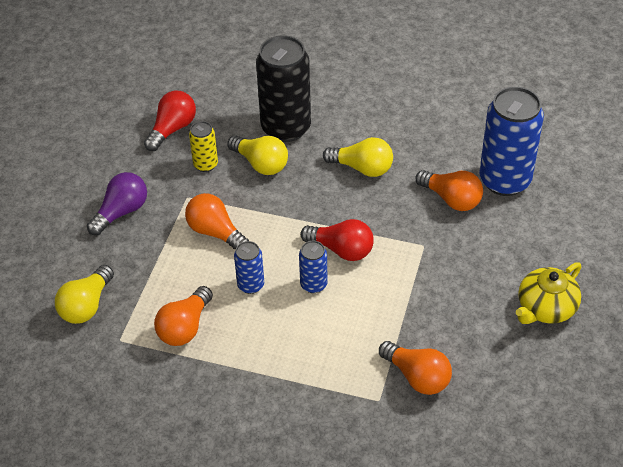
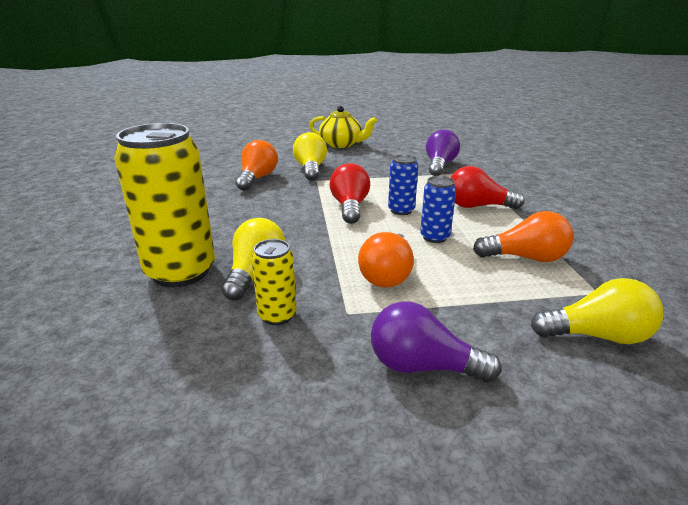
camera: 115 degrees left, 20 degrees down
red light bulb [144,91,196,151] -> red light bulb moved to [450,166,525,209]
black can [256,35,311,142] -> yellow can [114,123,215,287]
yellow light bulb [323,137,393,177] -> yellow light bulb moved to [293,132,327,181]
orange light bulb [379,341,452,395] -> purple light bulb [426,129,460,176]
blue can [479,87,544,196] -> none

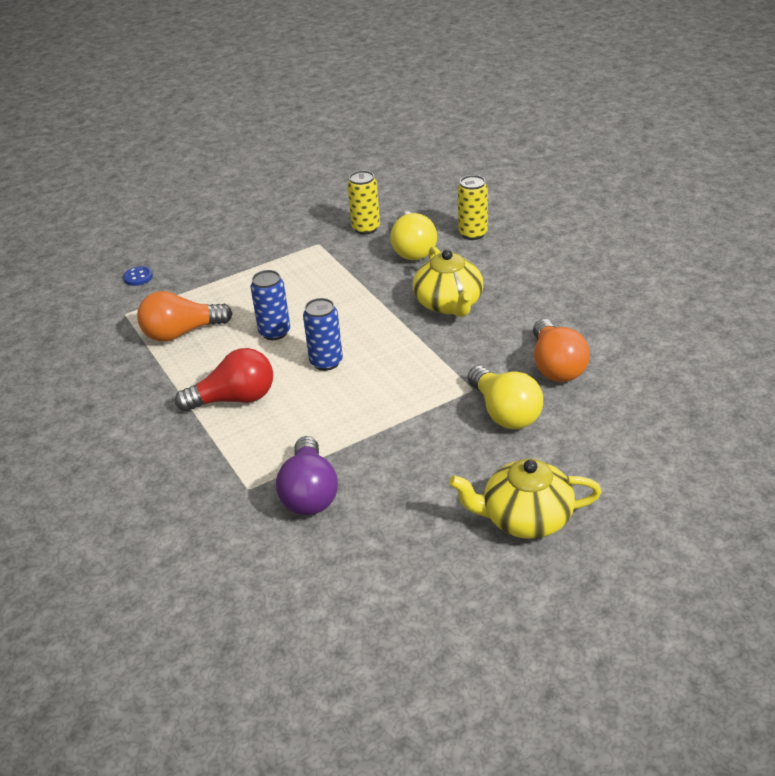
camera: 160 degrees right, 10 degrees up
yellow can [114,123,215,287] -> yellow can [458,175,488,240], size x0.48
red light bulb [329,163,370,224] -> none
orange light bulb [358,232,414,287] -> none
purple light bulb [371,301,501,382] -> none
yellow light bulb [531,278,664,344] -> blue button [123,266,153,286]
none -> yellow teapot [413,246,483,317]

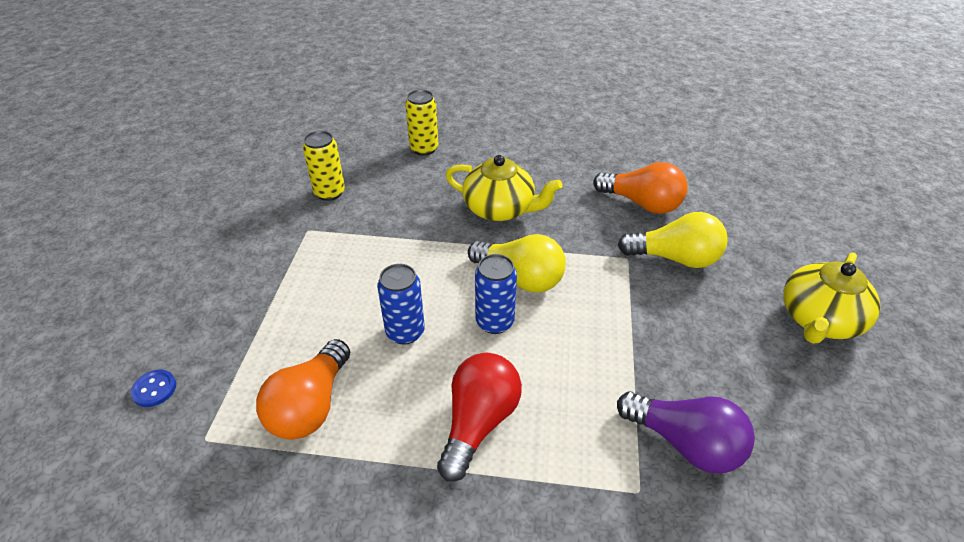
camera: 55 degrees left, 5 degrees up
yellow light bulb [390,211,437,260] -> yellow light bulb moved to [468,234,566,293]

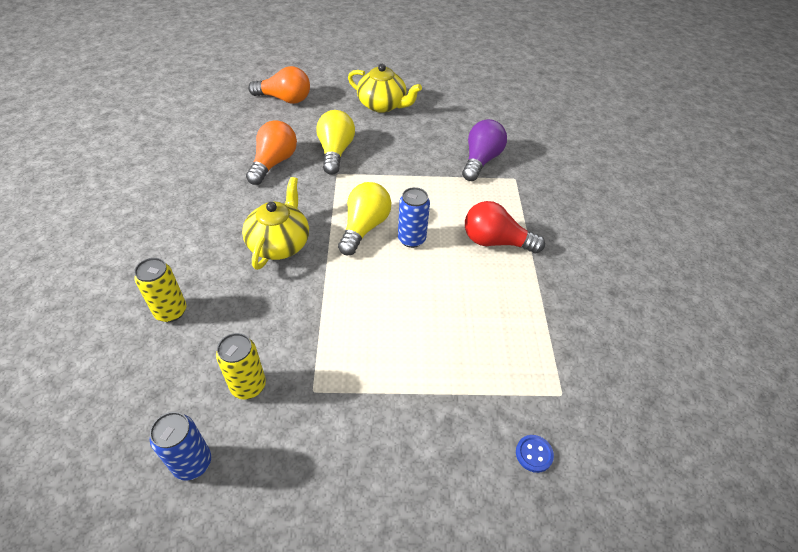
camera: 100 degrees left, 5 degrees up
orange light bulb [256,339,350,440] -> orange light bulb moved to [248,66,310,104]
blue can [377,264,425,345] -> blue can moved to [150,412,211,481]

